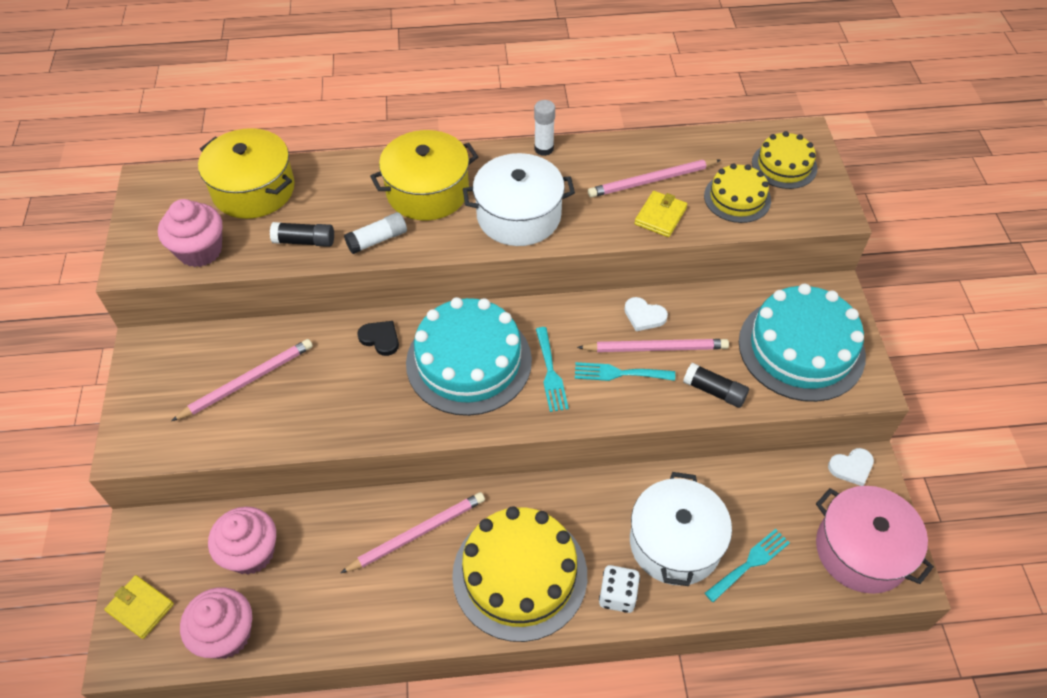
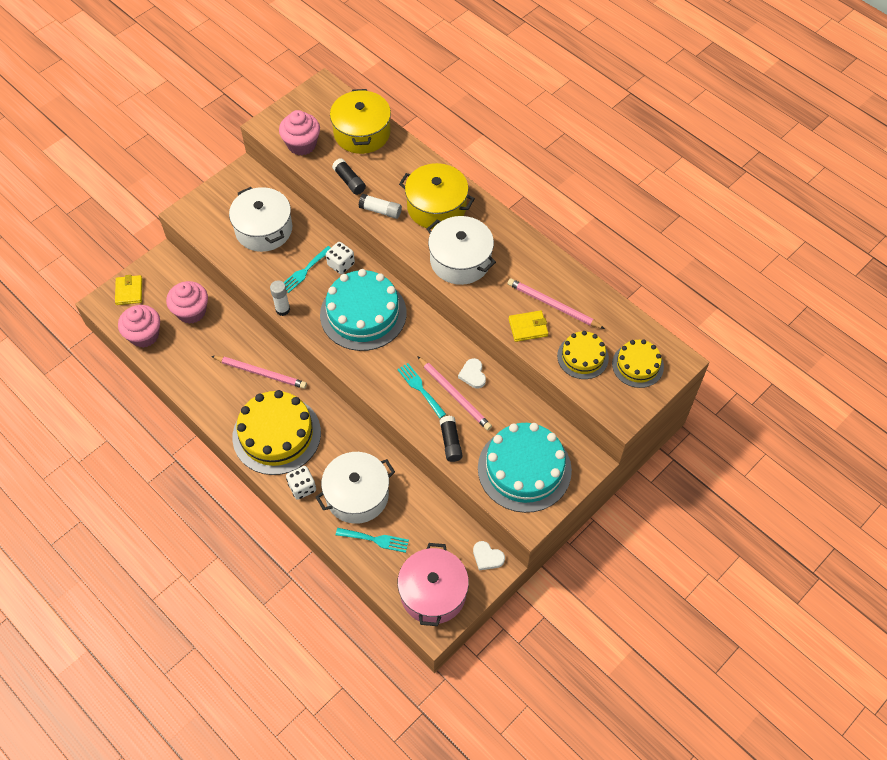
camera: 50 degrees right, 5 degrees up
pink pencil [171,339,313,421] -> white pot [229,187,292,252]
black heart [357,321,399,356] -> white dice [326,242,355,274]
white glue stick [534,100,555,156] -> white glue stick moved to [270,280,290,316]
turquoise fork [536,327,569,412] -> turquoise fork moved to [284,246,331,293]

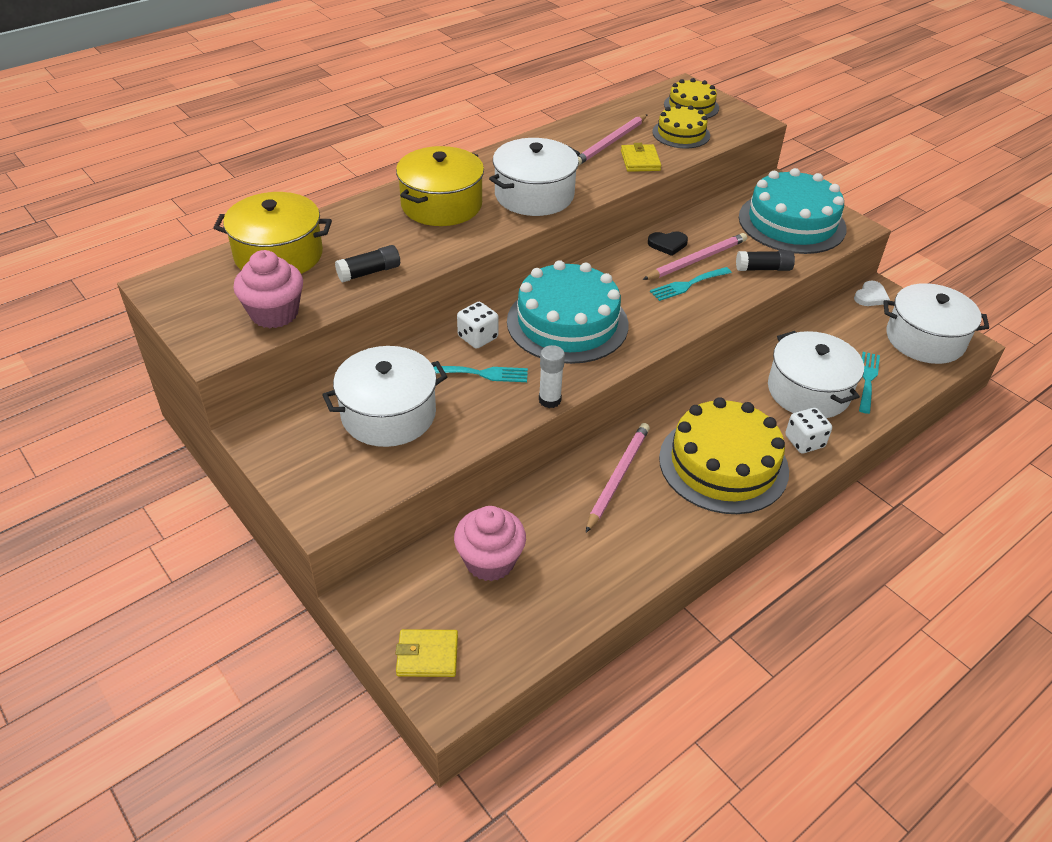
camera: 85 degrees left, 15 degrees down
pink cupcake [118,305,160,348] -> none
turquoise fork [284,246,331,293] -> turquoise fork turned 45 degrees counterclockwise [433,366,528,382]
white glue stick [358,194,402,219] -> none
pink pot [397,543,469,626] -> white pot [883,283,989,364]
white heart [458,358,486,388] -> black heart [648,231,688,256]

